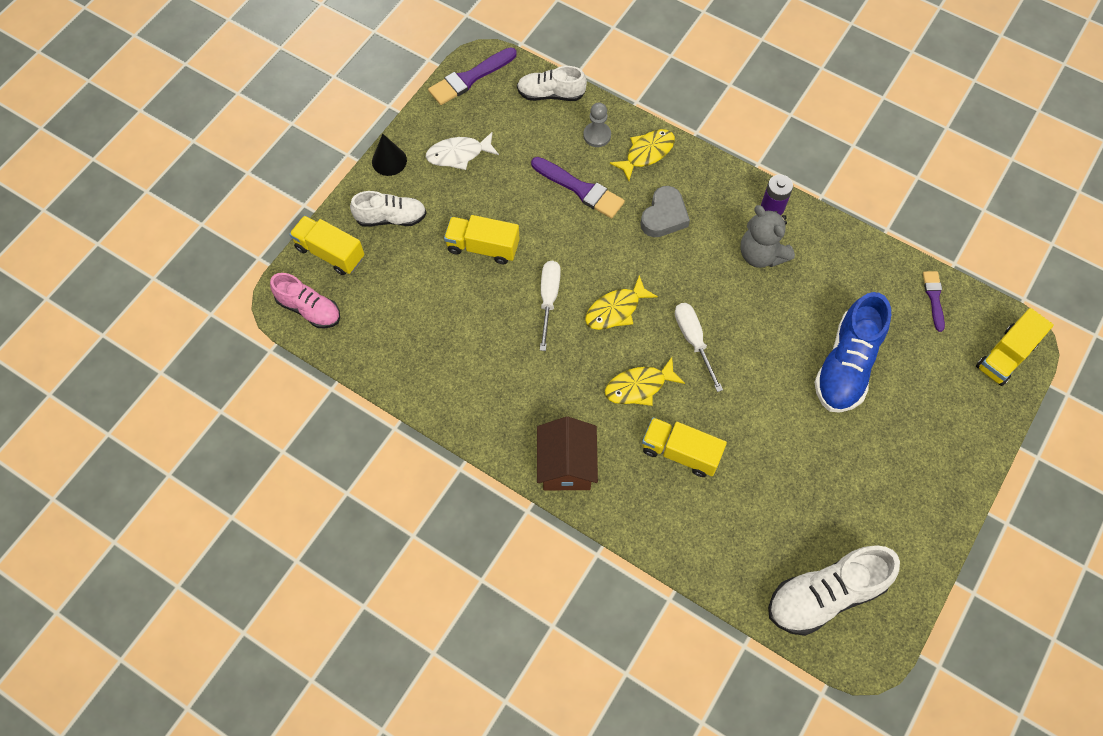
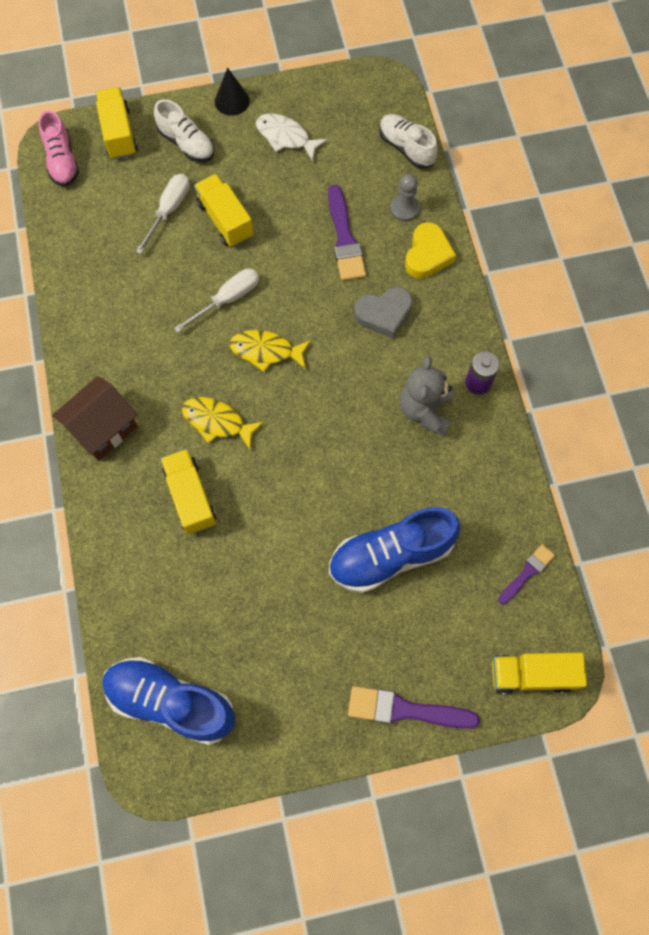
camera: 45 degrees right, 5 degrees up
purple brush [428,47,517,105] -> purple brush moved to [348,686,480,729]
yellow fish [610,129,675,181] -> yellow heart [405,222,456,279]
white screwdriver [675,303,723,392] -> white screwdriver moved to [136,174,190,254]
white shoe [768,545,900,636] -> blue shoe [102,657,235,745]

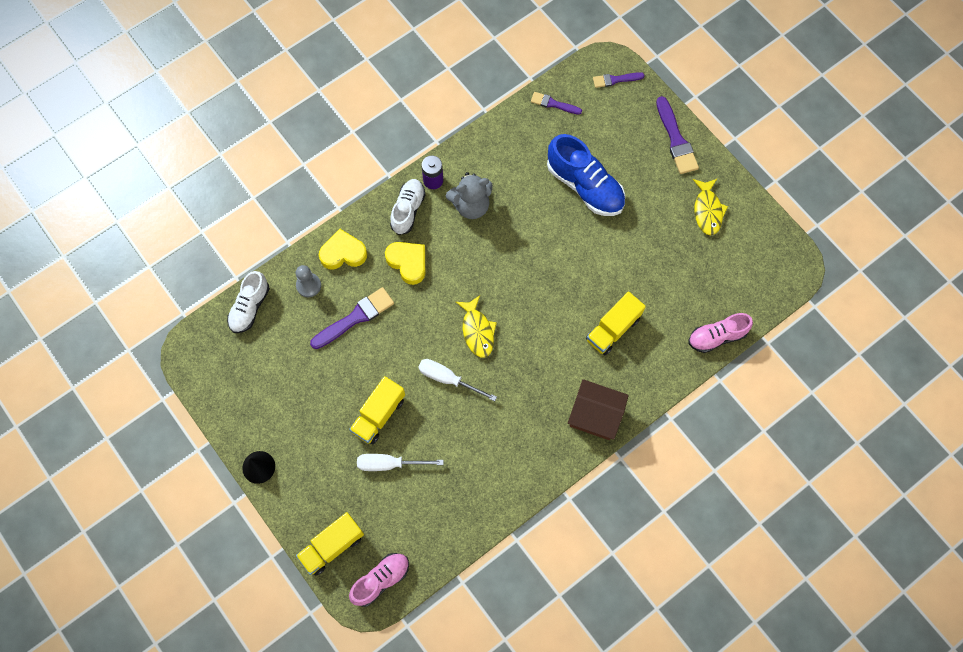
camera: 115 degrees left, 0 degrees up
blue shoe [102,657,235,745] -> none
white shoe [154,99,214,162] -> white shoe moved to [390,179,425,235]
yellow fish [182,397,264,450] -> yellow fish moved to [693,179,728,235]
white fish [256,113,327,162] -> none
grey heart [354,287,413,339] -> yellow heart [385,242,425,285]
yellow truck [492,652,587,694] -> purple brush [593,72,645,88]
none -> pink shoe [688,313,753,353]

